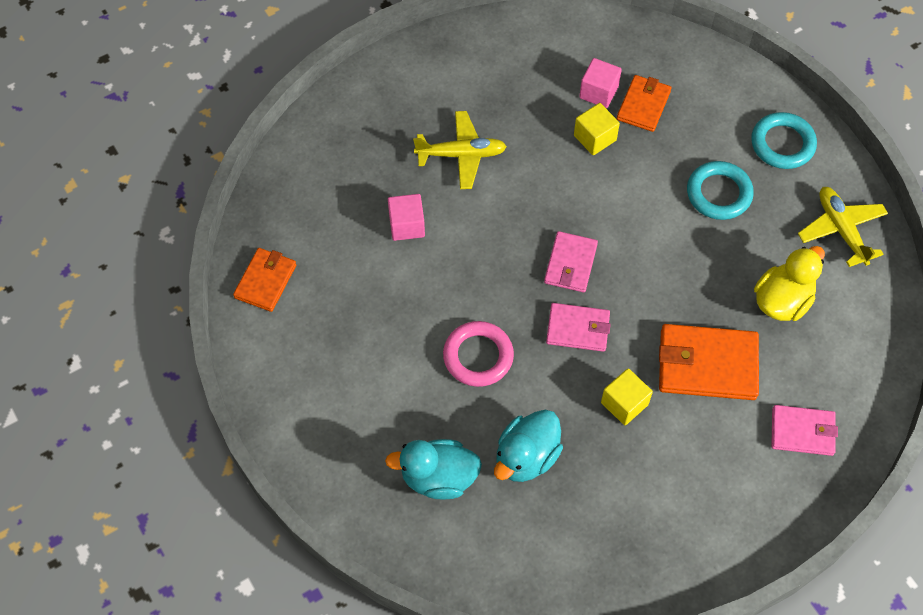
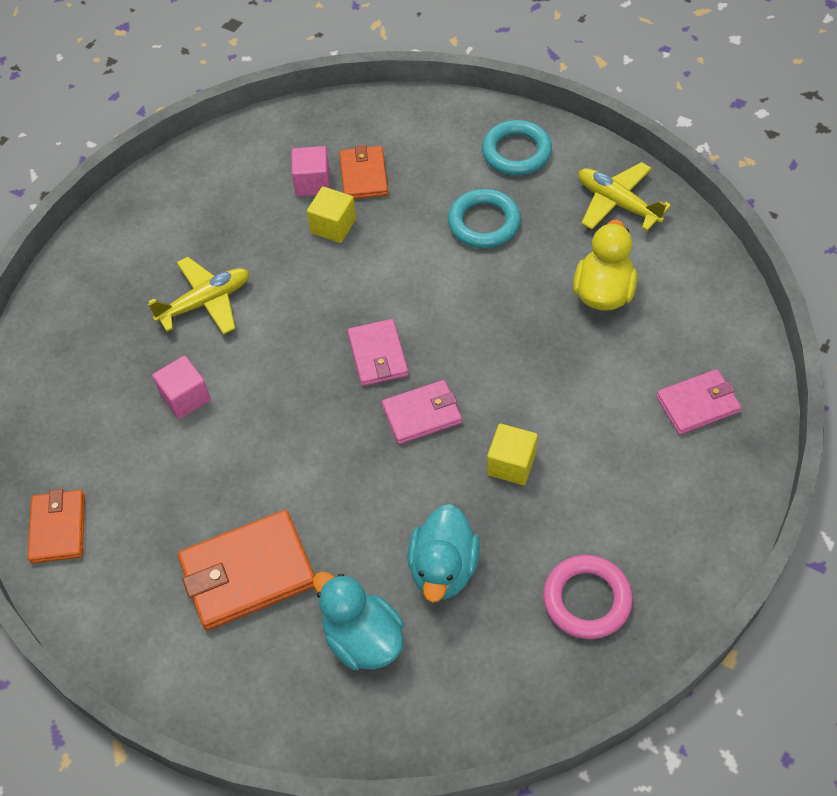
camera: 25 degrees left, 5 degrees down
turquoise duck [385,439,482,500] -> turquoise duck turned 75 degrees clockwise [313,572,404,670]
pink ring [443,321,514,387] -> pink ring moved to [543,555,633,639]
orange wallet [659,324,759,400] -> orange wallet moved to [178,510,315,630]

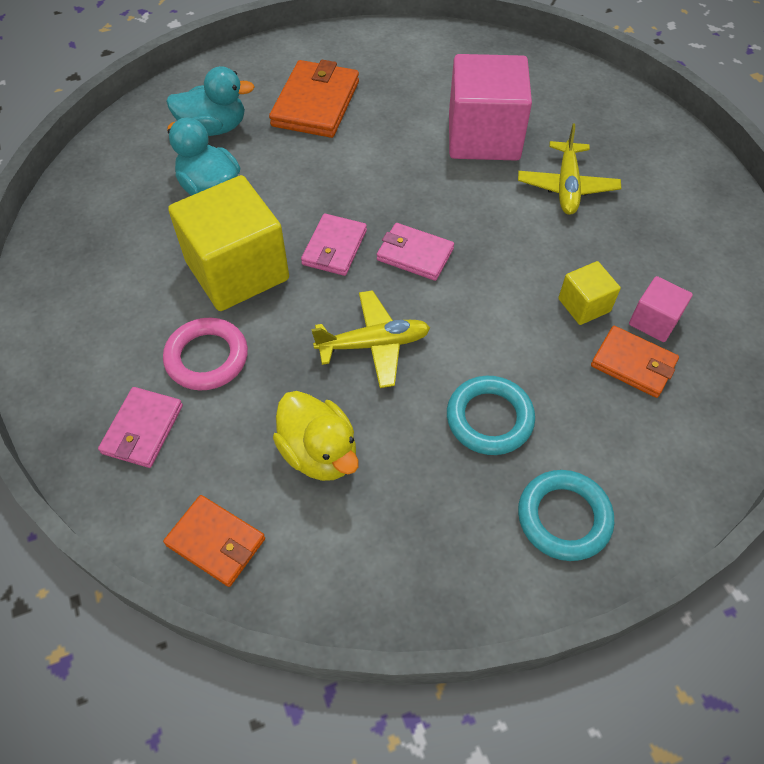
camera: 125 degrees right, 0 degrees up
orange wallet [28,489,85,563] -> orange wallet moved to [163,495,265,587]
pink cube [152,356,211,419] -> pink cube [449,54,532,160], size x2.10
yellow cube [487,424,538,485] -> yellow cube [168,175,289,311], size x2.10
pink ring [543,555,633,639] -> pink ring moved to [163,318,248,390]
yellow plane [578,162,671,231] -> yellow plane moved to [311,290,430,388]

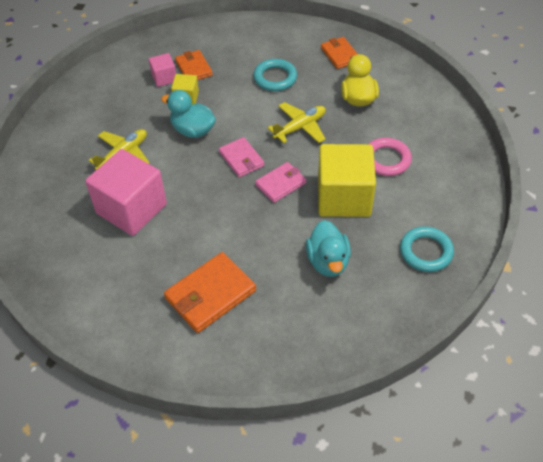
camera: 145 degrees left, 5 degrees down
pink wallet [98,387,183,468] -> none
orange wallet [163,495,265,587] -> orange wallet moved to [321,37,357,69]
turquoise duck [166,66,255,136] -> turquoise duck moved to [161,90,216,138]
yellow plane [311,290,430,388] -> yellow plane turned 120 degrees clockwise [268,102,326,143]
turquoise ring [518,470,614,561] -> turquoise ring moved to [400,226,454,272]

